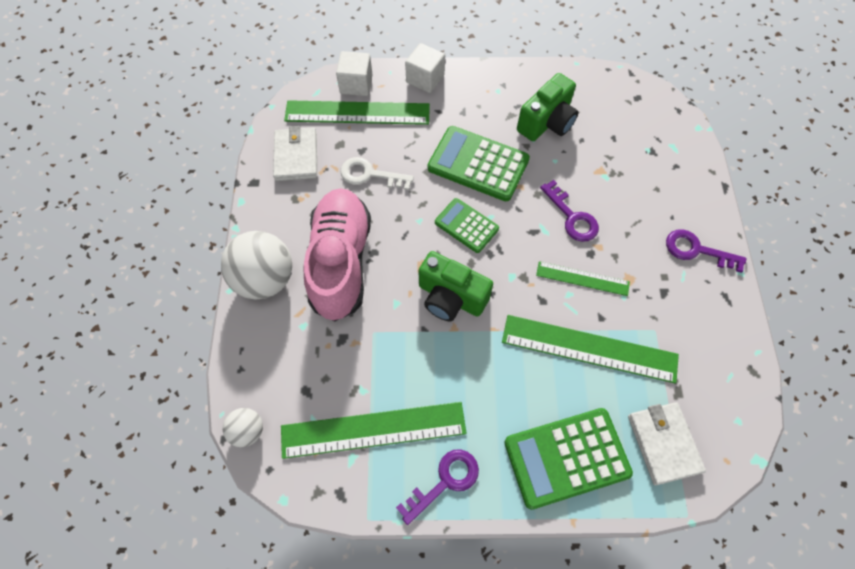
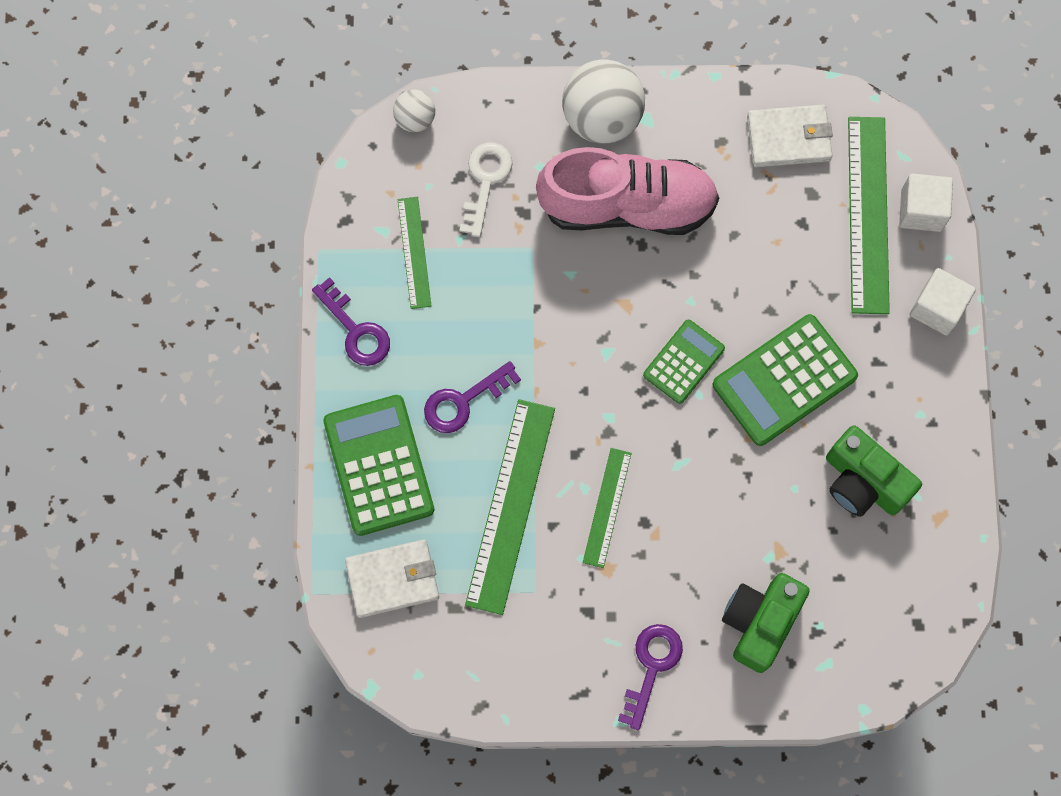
camera: 90 degrees right, 10 degrees up
green ruler [281,402,466,459] -> green ruler [398,197,432,309], size x0.56
white key [341,157,414,190] -> white key moved to [459,143,513,237]
green camera [418,251,493,321] -> green camera moved to [722,573,810,673]
green calculator [428,126,530,201] -> green calculator turned 150 degrees counterclockwise [713,314,858,446]
purple key [540,180,599,242] -> purple key moved to [424,361,521,433]

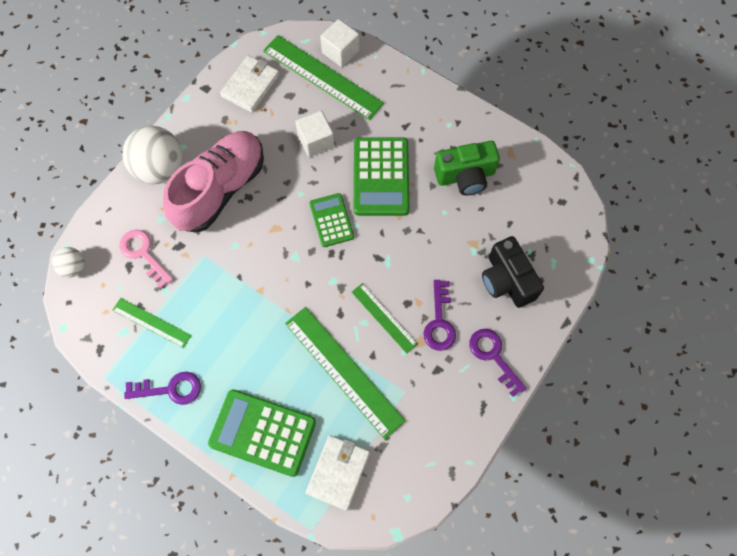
camera: 55 degrees left, 5 degrees down
purple key [424,361,521,433] -> purple key moved to [424,280,456,351]
white key [459,143,513,237] -> pink key [120,230,173,289]
green camera [722,573,810,673] -> black camera [482,236,544,308]
white cube [910,268,976,335] -> white cube moved to [295,111,334,157]

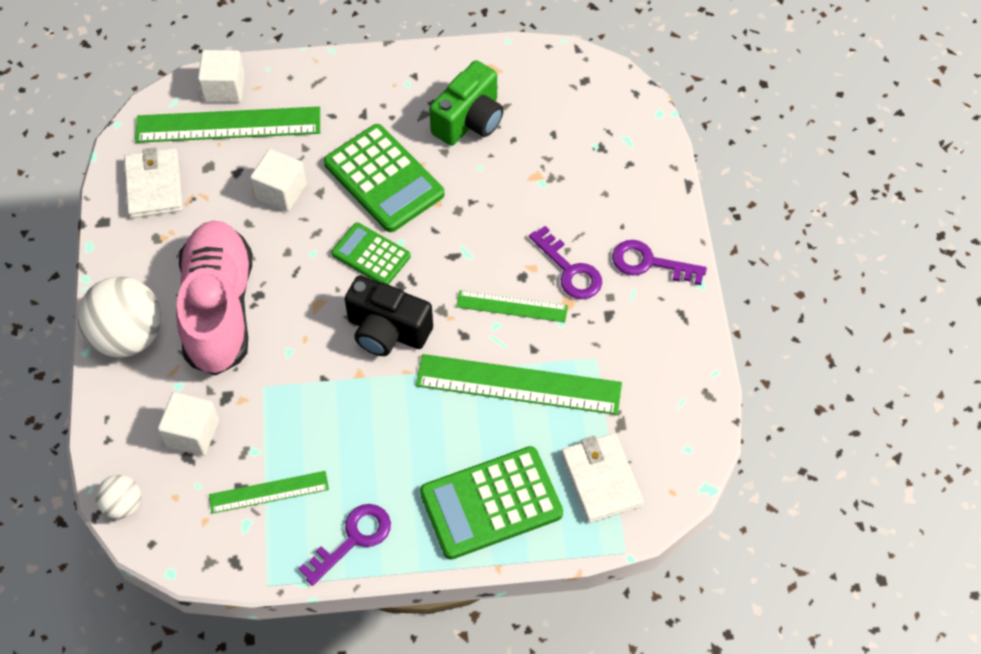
camera: 40 degrees left, 10 degrees down
pink key [120,230,173,289] -> white cube [158,392,219,456]
black camera [482,236,544,308] -> black camera moved to [345,275,433,356]

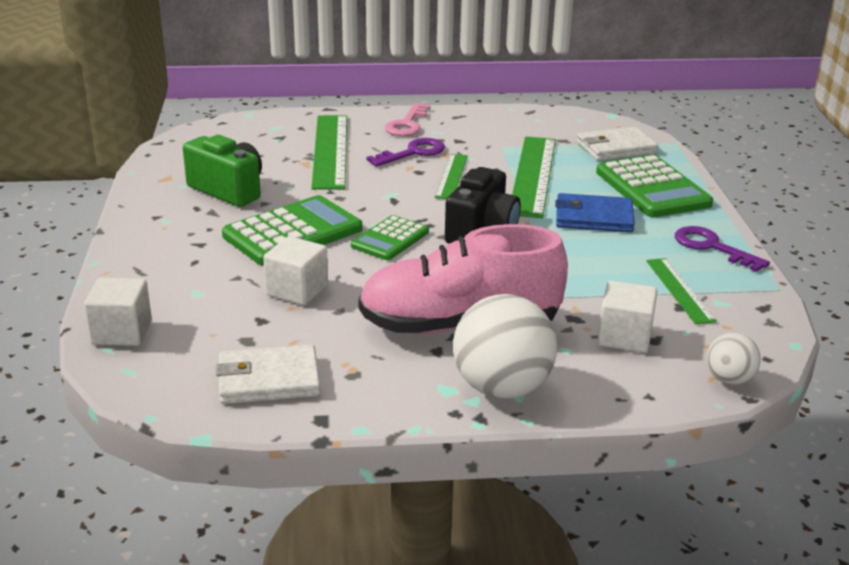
camera: 90 degrees left, 30 degrees down
green ruler [135,107,320,143] -> green ruler moved to [311,115,347,190]
purple key [612,240,707,285] -> pink key [385,103,430,136]
none -> blue wallet [555,193,635,233]

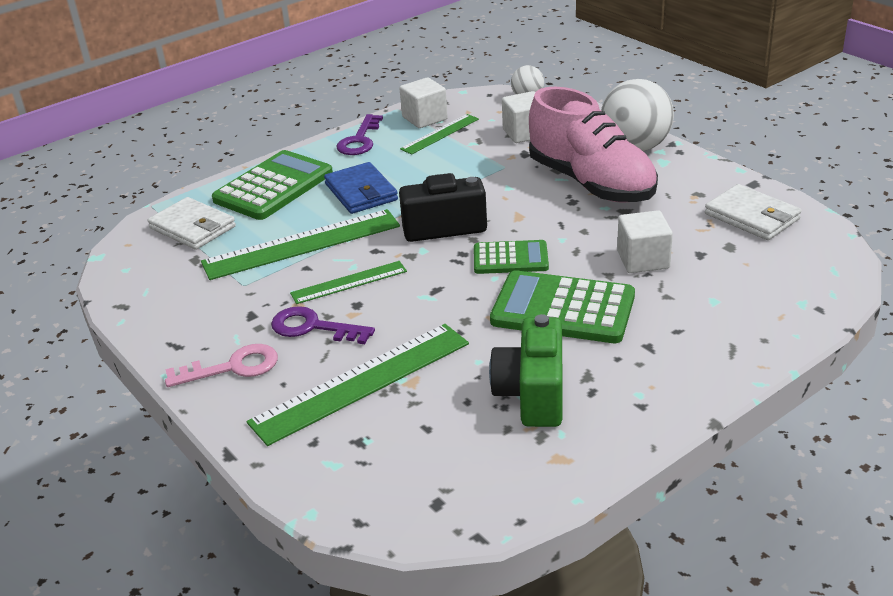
camera: 120 degrees left, 5 degrees up
white cube [84,278,152,346] -> white cube moved to [399,77,448,128]

